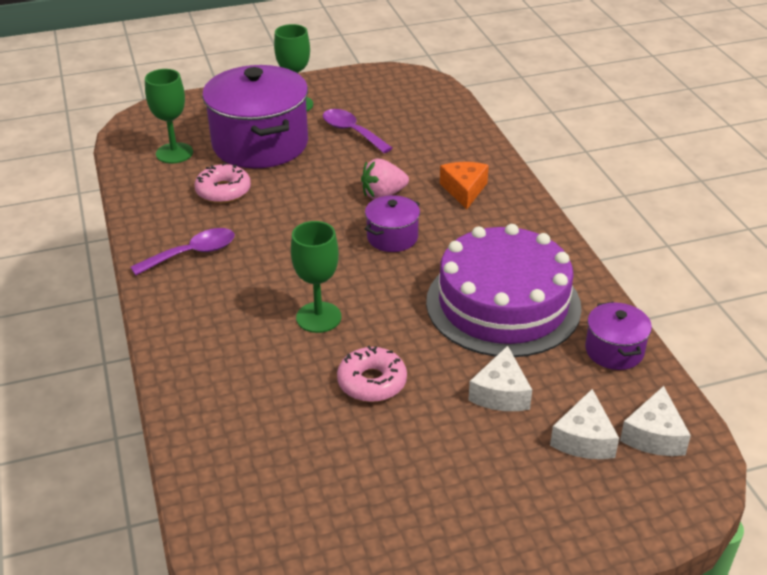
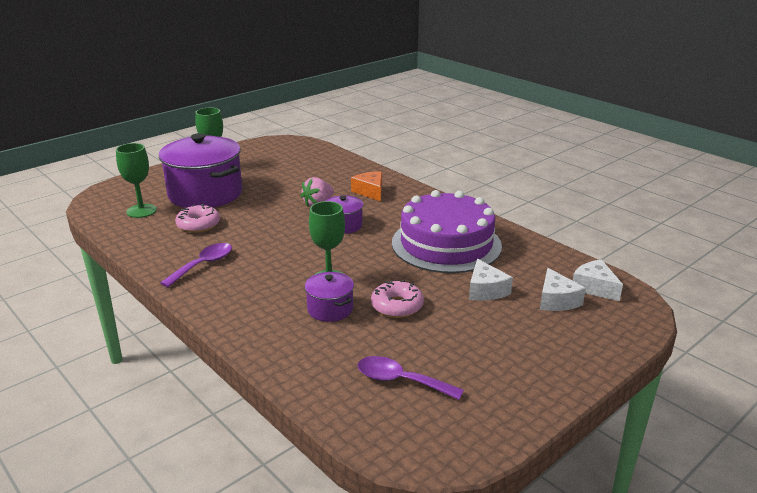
camera: 25 degrees left, 10 degrees down
purple spoon [323,109,392,153] -> purple spoon moved to [357,356,464,400]
purple pot [585,302,652,370] -> purple pot moved to [305,272,354,322]
white cheese [620,386,691,456] -> white cheese turned 150 degrees clockwise [573,259,623,301]

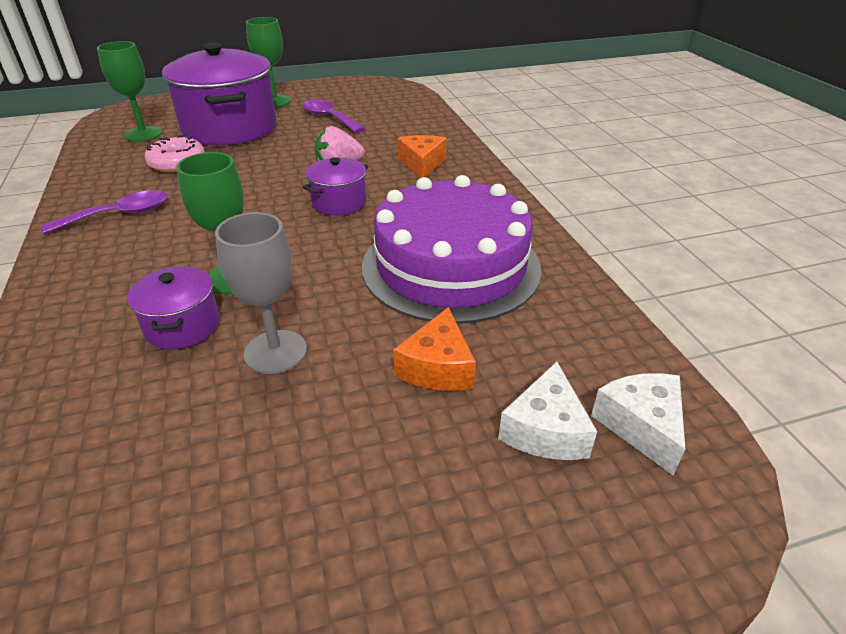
camera: 25 degrees right, 10 degrees up
purple spoon [357,356,464,400] -> purple spoon moved to [303,99,365,133]
pink donut [371,280,424,318] -> grey goblet [215,212,307,374]
white cheese [469,259,513,301] -> orange cheese [393,307,476,391]

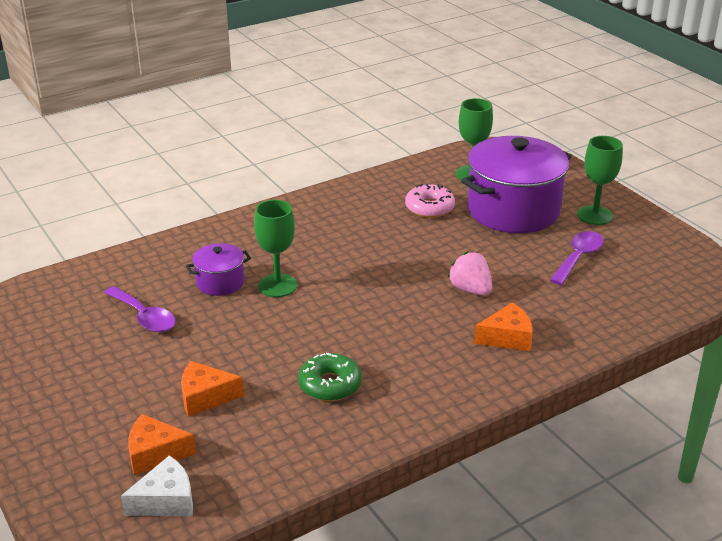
camera: 75 degrees right, 5 degrees down
purple spoon [41,190,167,234] -> purple spoon moved to [104,286,175,332]
grey goblet [215,212,307,374] -> none
purple pot [303,157,368,215] -> none
purple cake [362,175,542,324] -> green donut [298,353,362,401]
white cheese [498,361,597,460] -> orange cheese [128,414,196,476]

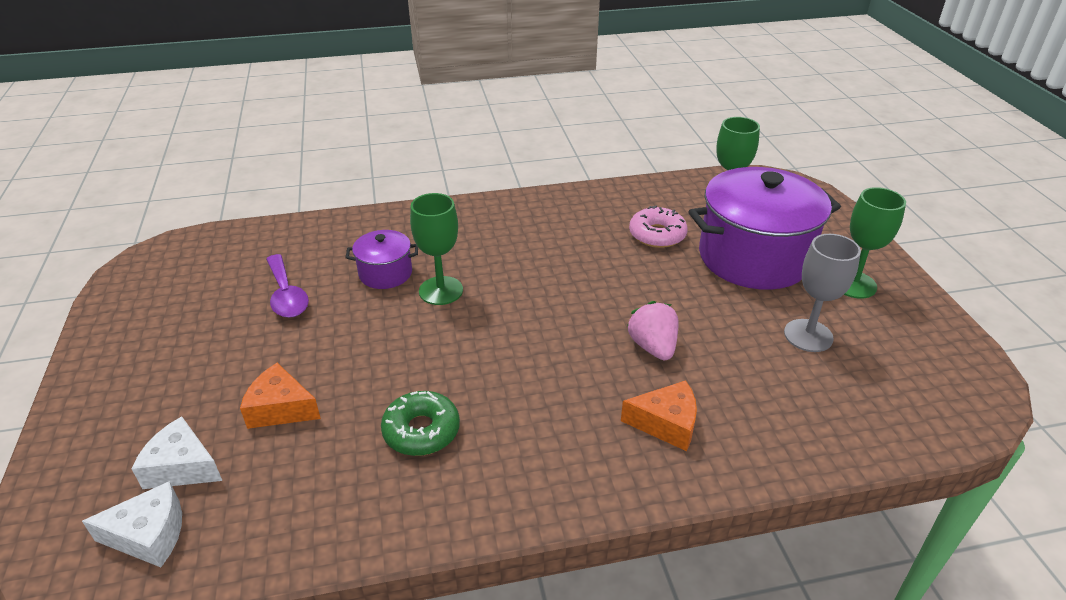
camera: 20 degrees right, 5 degrees up
orange cheese [128,414,196,476] -> white cheese [132,416,223,489]
purple spoon [550,231,603,285] -> grey goblet [784,234,861,352]

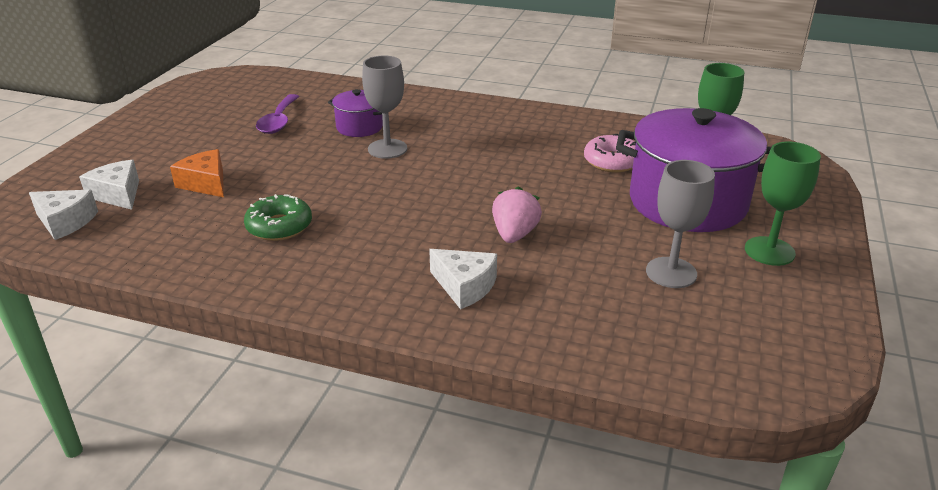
camera: 30 degrees right, 5 degrees down
green goblet [410,193,463,305] -> grey goblet [362,55,407,159]
orange cheese [621,380,697,451] -> white cheese [429,249,497,309]

